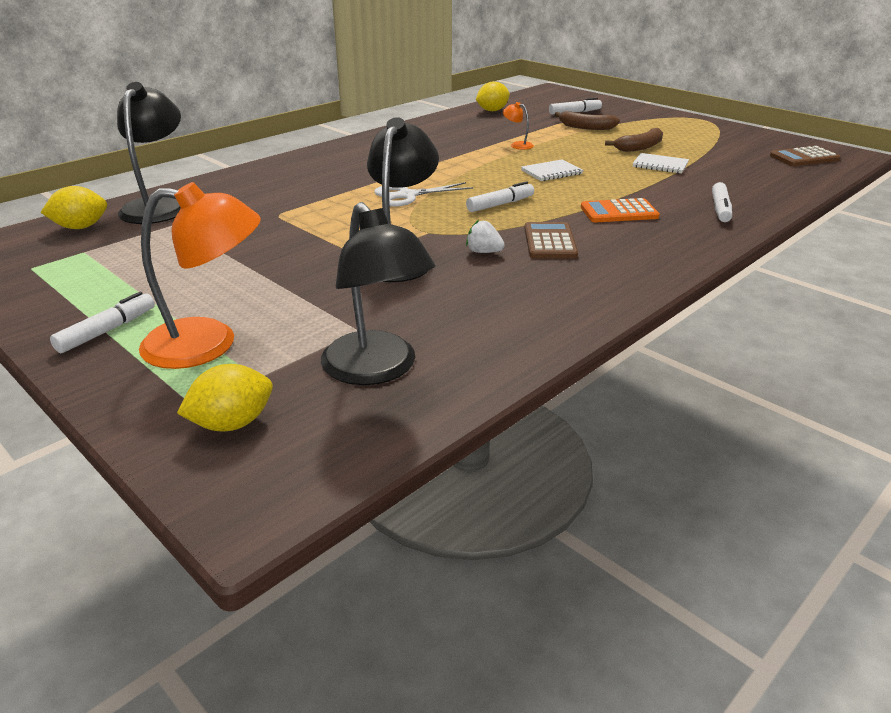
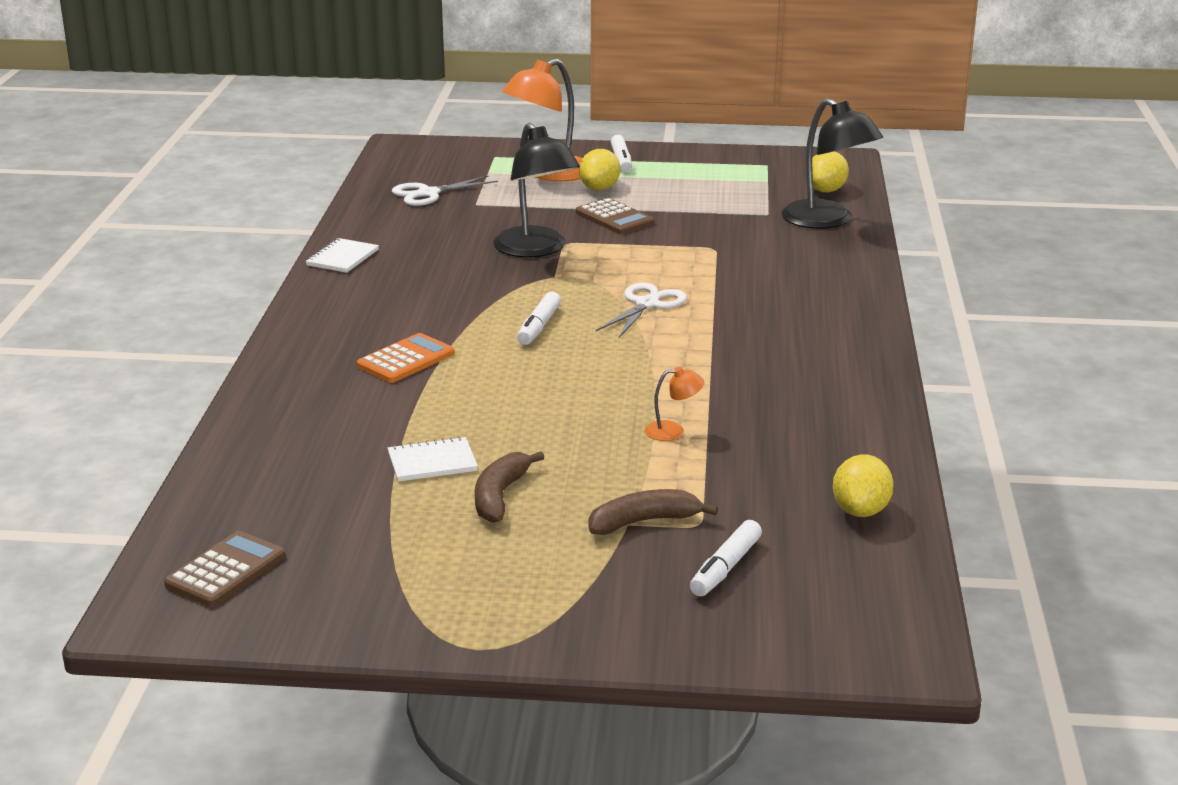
camera: 140 degrees right, 5 degrees down
yellow lemon [177,364,273,431] -> yellow lemon moved to [579,149,620,190]
black lamp [321,202,436,385] -> white scissors [392,176,498,206]
white strawberry [466,220,505,253] -> none
white notebook [521,159,583,181] -> white notebook moved to [306,238,379,273]
brown calculator [524,222,578,259] -> brown calculator moved to [576,198,654,234]
white marker [712,182,732,222] -> none

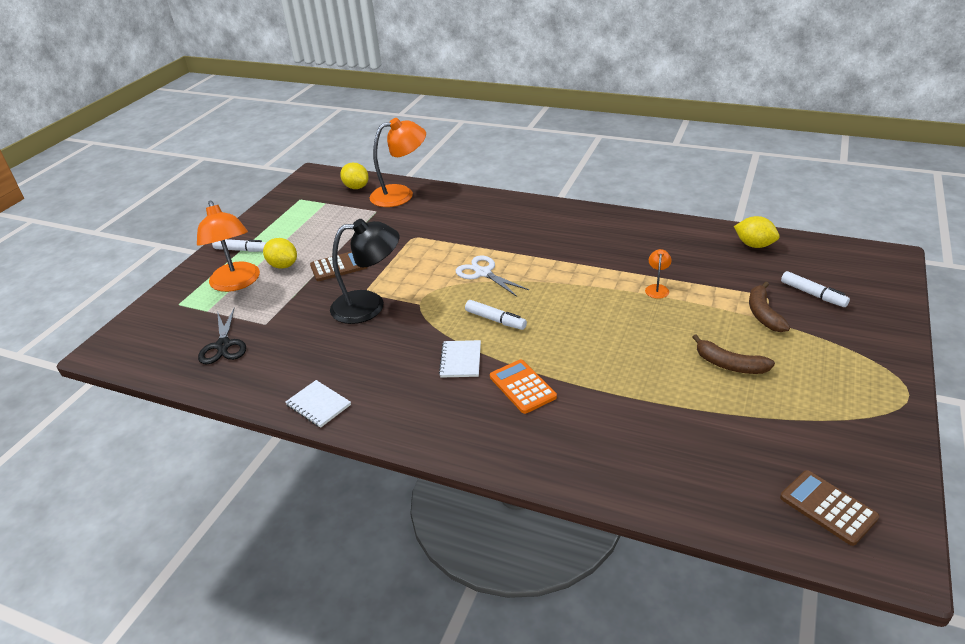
camera: 70 degrees left, 10 degrees up
white notebook [388,436,478,482] -> white notebook moved to [439,340,481,378]
white scissors [392,176,498,206] -> black scissors [198,307,246,365]
black lamp [781,98,883,229] -> orange lamp [370,118,426,207]

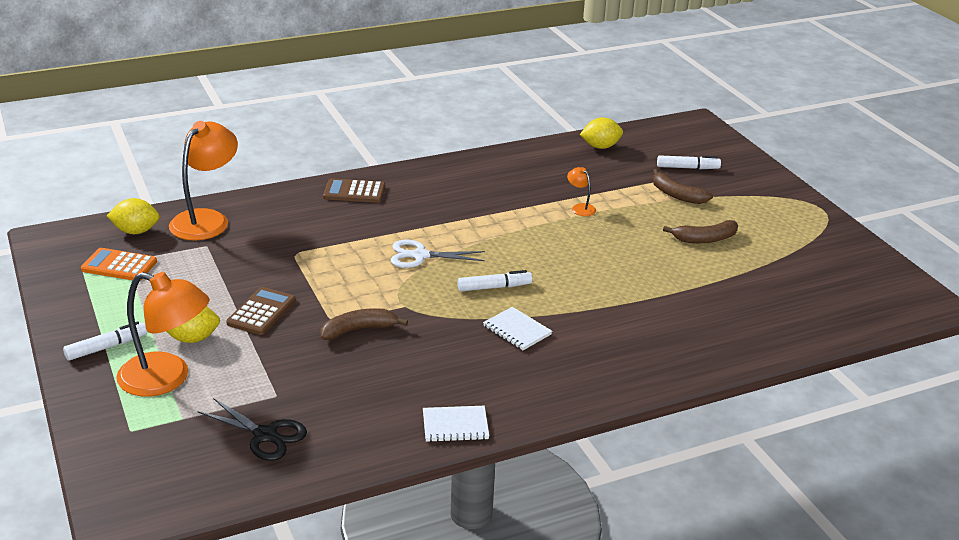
camera: 50 degrees left, 5 degrees down
black lamp [330,219,399,324] -> brown banana [320,308,408,340]
orange calculator [490,359,557,414] -> orange calculator moved to [81,248,157,281]
brown calculator [780,470,879,546] -> brown calculator moved to [323,178,385,203]

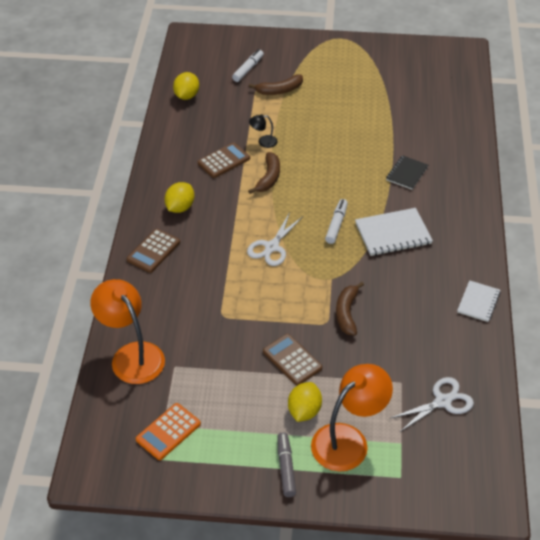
camera: 60 degrees left, 15 degrees up
white marker [63,321,147,361] -> grey marker [277,432,296,497]
yellow lemon [107,198,160,234] -> yellow lemon moved to [165,182,194,213]
black scissors [197,398,307,461] -> white scissors [391,377,474,432]
white notebook [483,307,552,350] -> white notebook [355,208,433,256], size x1.58
orange lamp [567,167,596,216] -> black lamp [249,114,278,148]
brown banana [663,220,738,243] -> brown banana moved to [248,152,280,194]
none -> brown calculator [198,142,250,178]
none -> black notebook [386,155,428,190]

